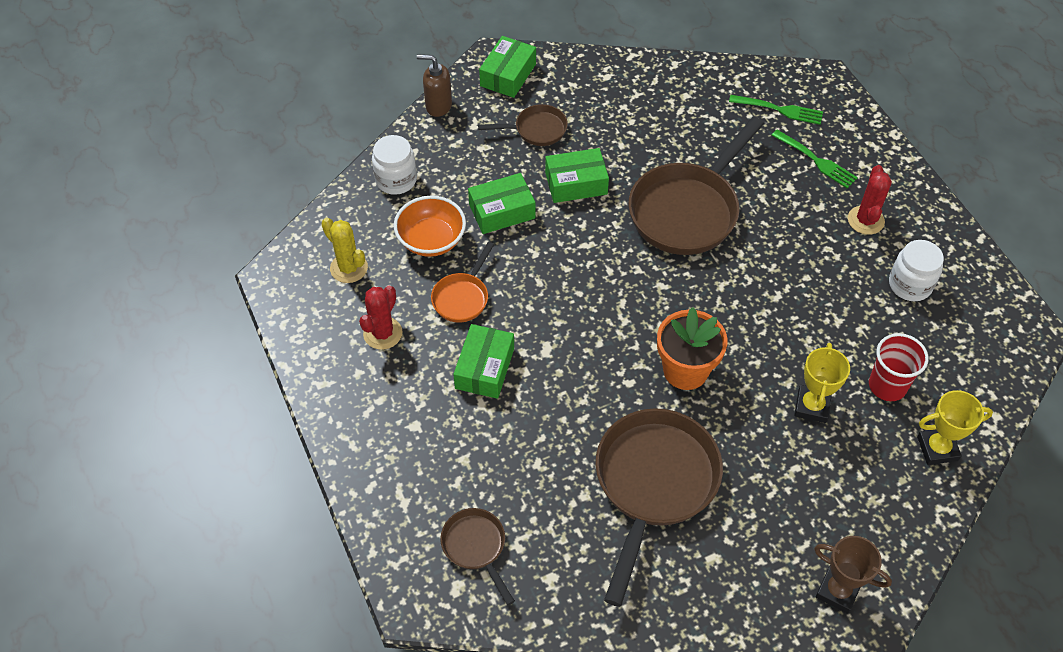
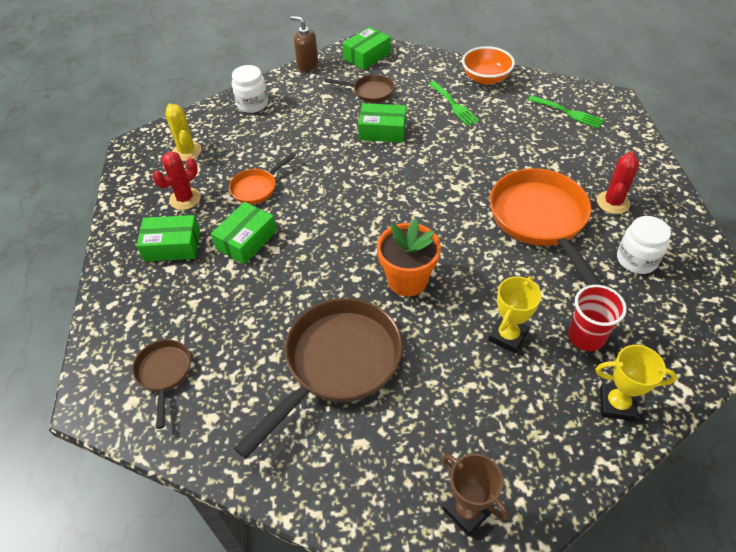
camera: 20 degrees right, 5 degrees down
orange bowl [394,196,466,257] -> orange bowl moved to [462,46,515,85]
green box [468,173,535,234] -> green box moved to [137,215,200,262]
brown pan [629,117,764,255] -> none
green fork [771,130,858,188] -> green fork moved to [429,81,479,126]
none -> orange pan [490,168,602,286]

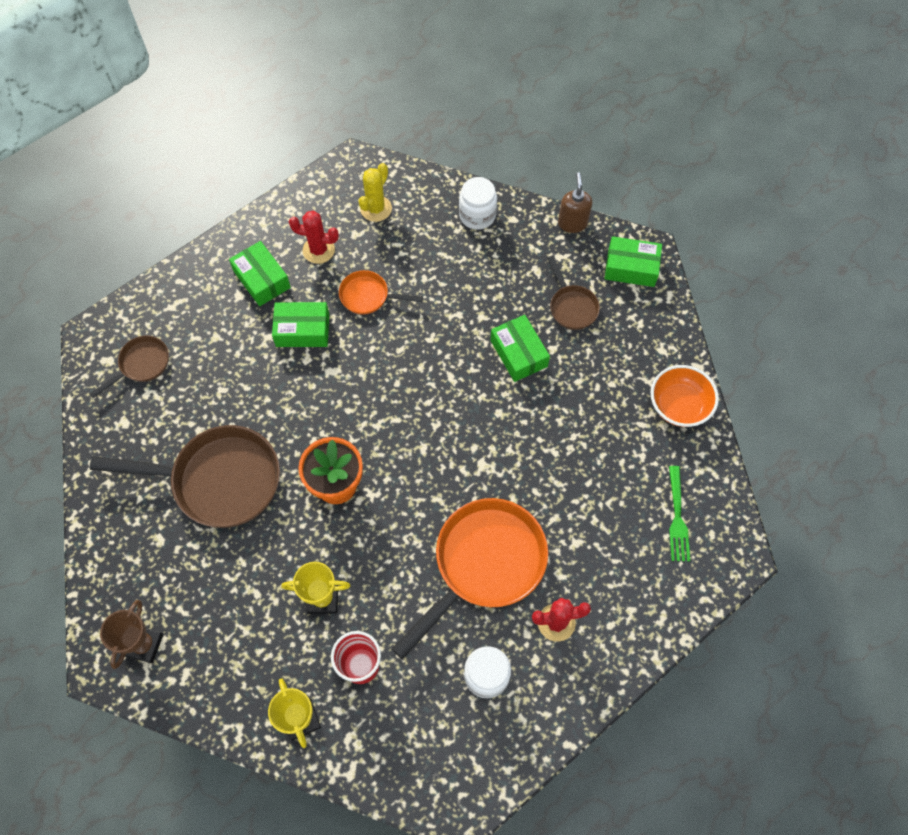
camera: 55 degrees right, 15 degrees up
green fork [429,81,479,126] -> none

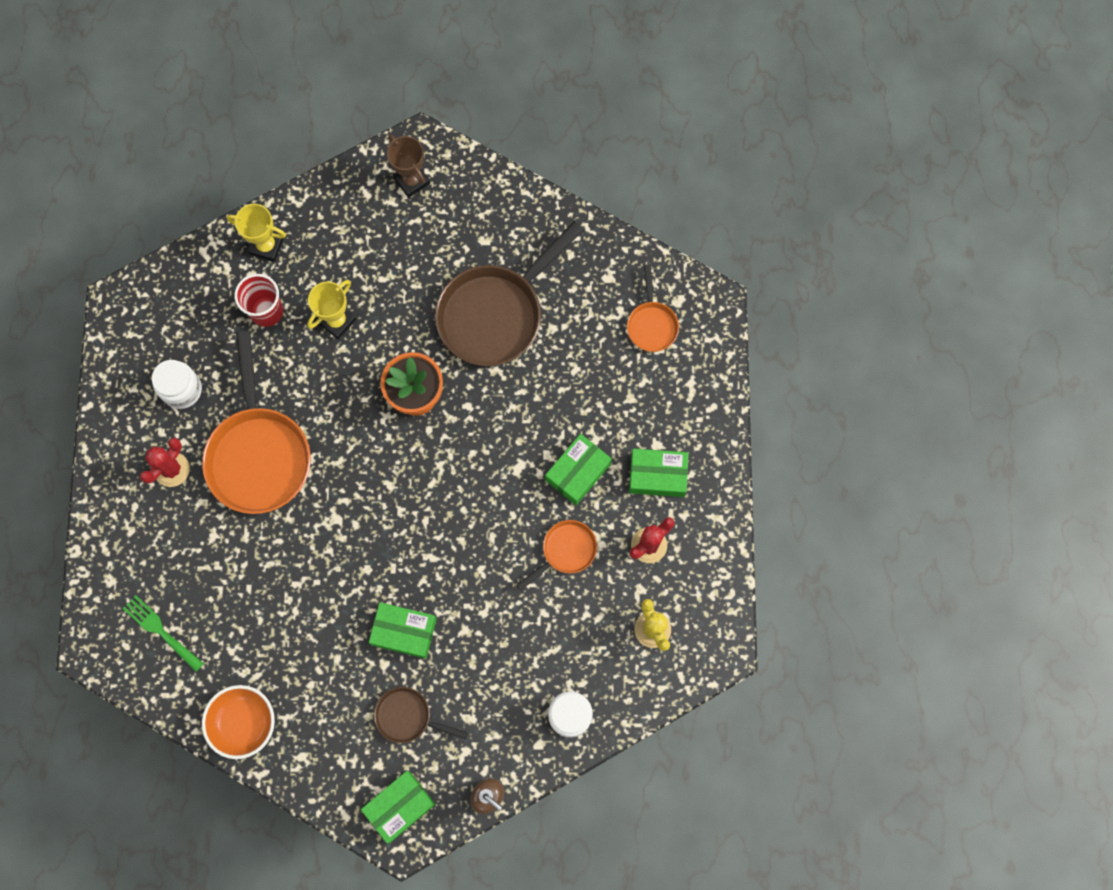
camera: 130 degrees right, 10 degrees up
brown pan [90,336,169,398] -> orange pan [627,264,679,352]

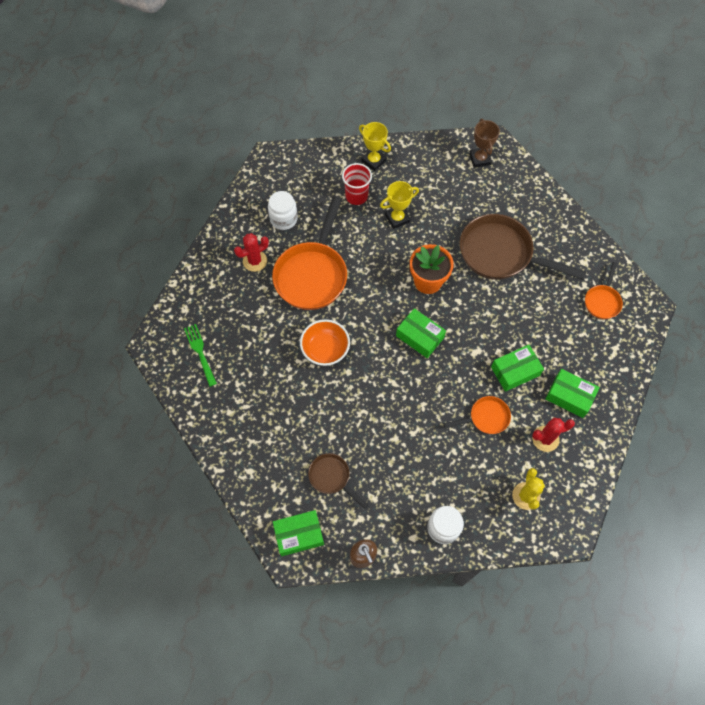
camera: 25 degrees right, 10 degrees down
orange bowl [202,685,275,759] -> orange bowl moved to [300,319,350,366]
green box [369,602,437,659] -> green box moved to [396,308,446,358]
brown pan [435,221,584,366] -> brown pan turned 45 degrees clockwise [460,214,586,280]

